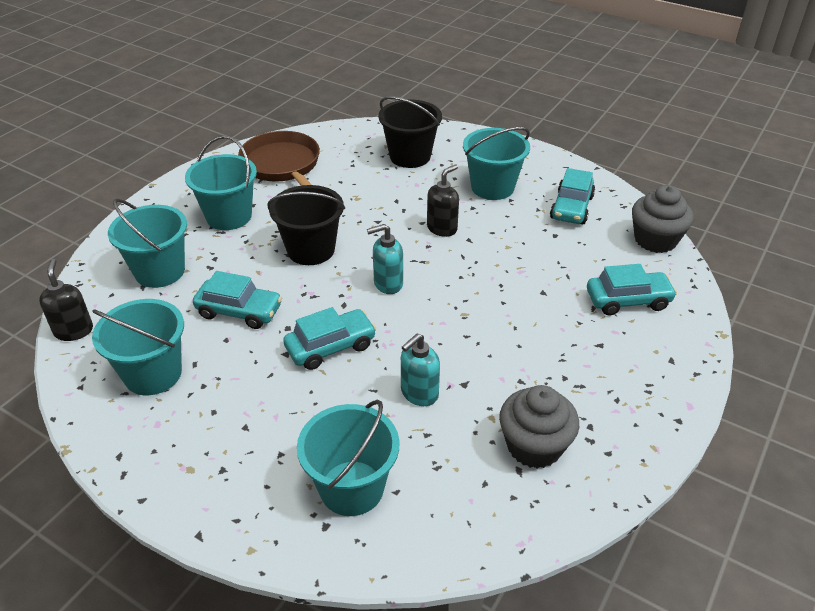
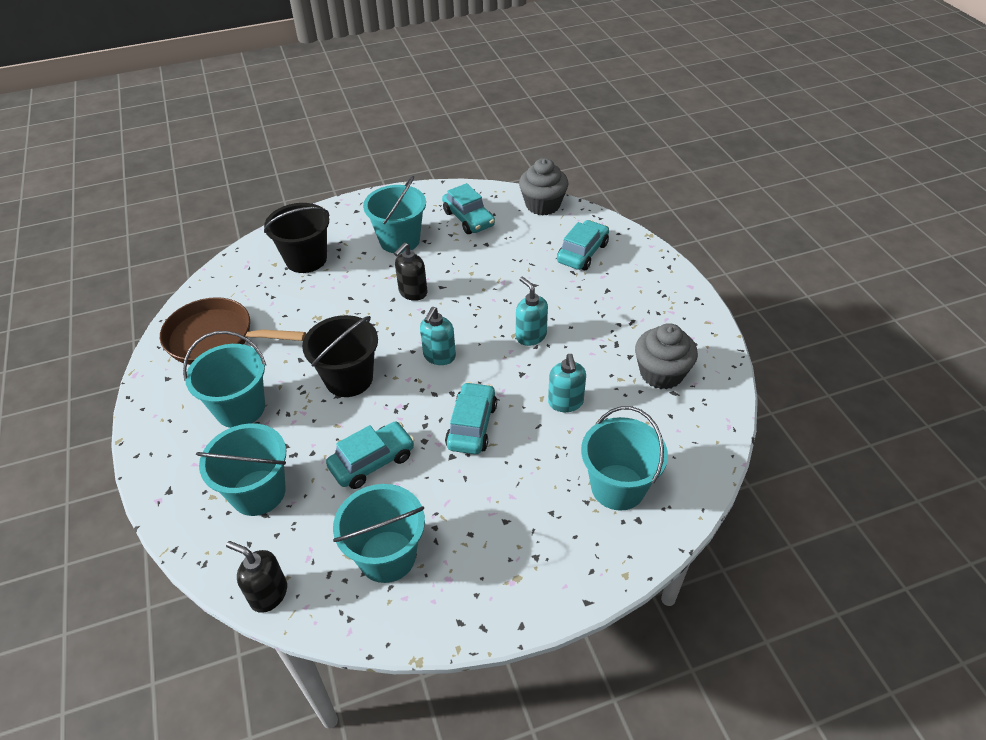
camera: 50 degrees left, 5 degrees up
black soap dispenser [427,164,459,237] -> black soap dispenser turned 135 degrees counterclockwise [394,243,427,301]
none -> turquoise soap dispenser [516,277,548,346]

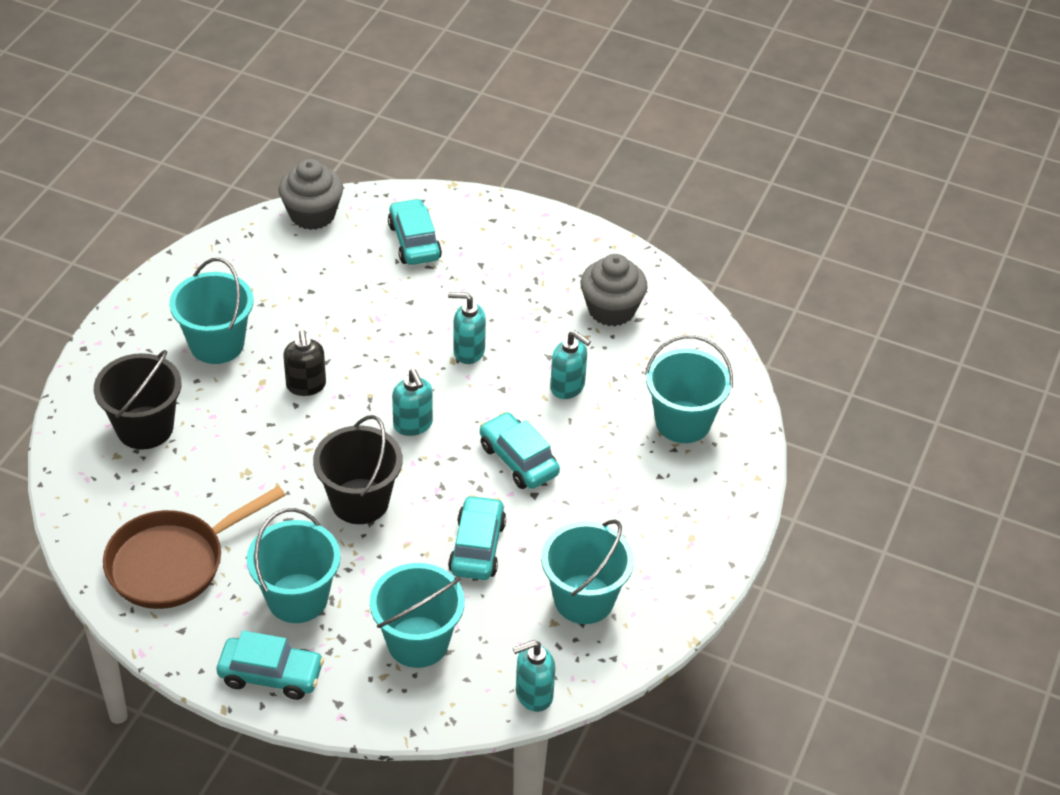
camera: 50 degrees left, 0 degrees up
black soap dispenser [226,541,287,613] -> turquoise soap dispenser [513,640,555,712]
turquoise car [442,183,495,234] -> turquoise car moved to [217,631,324,700]

